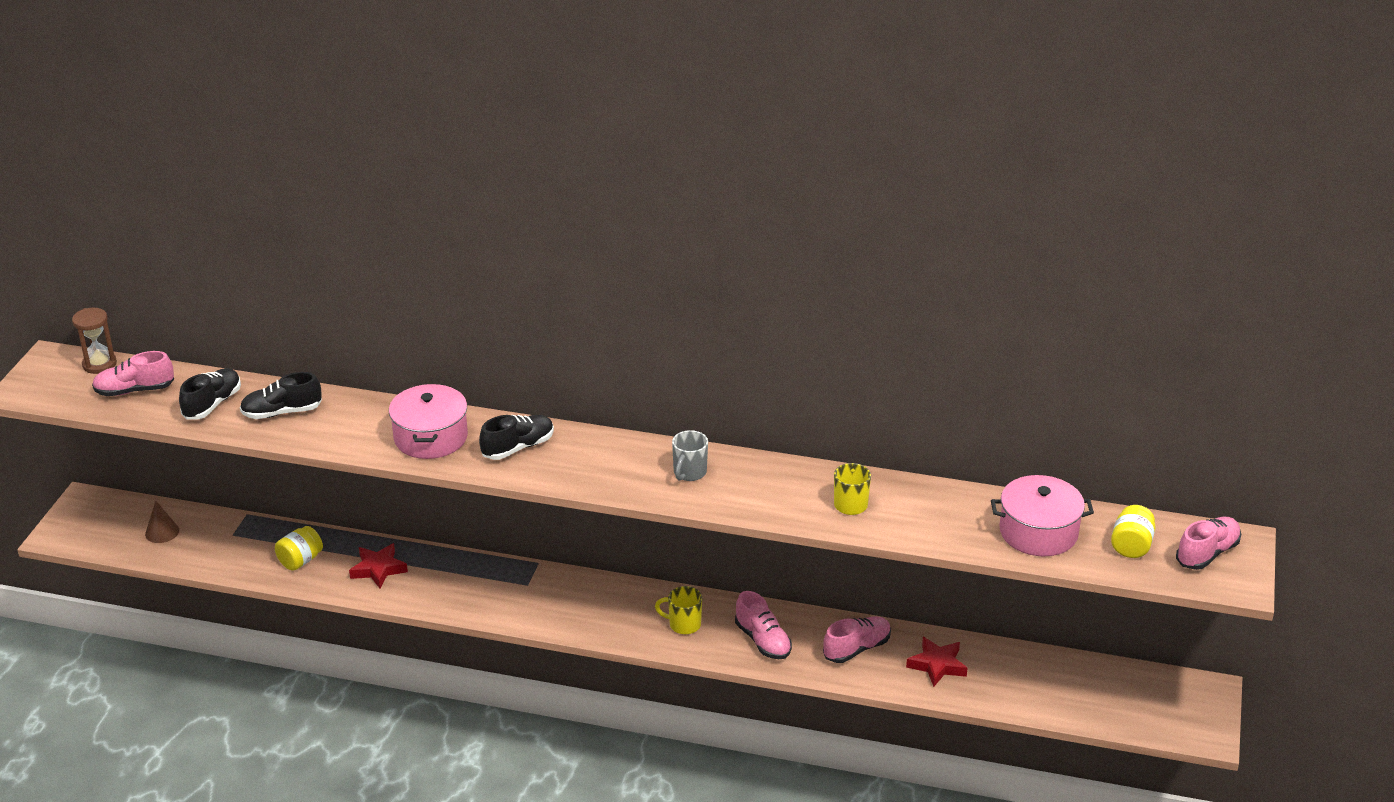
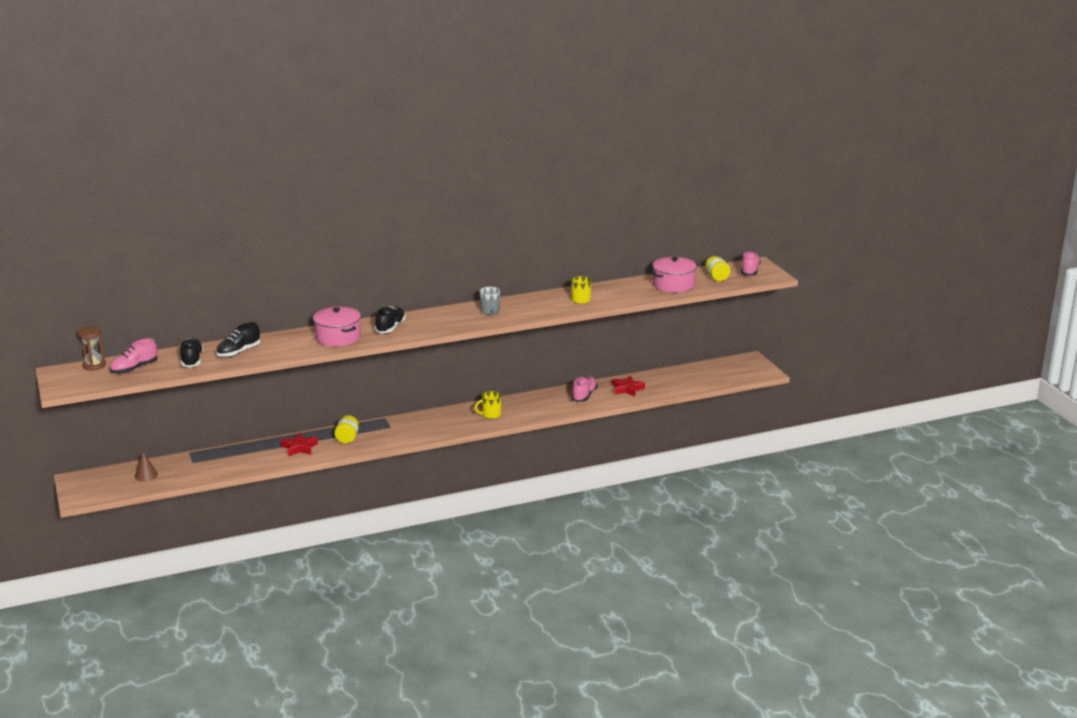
camera: 35 degrees left, 10 degrees down
yellow jar [275,526,323,571] -> yellow jar moved to [334,415,359,444]
pink shoe [735,591,792,659] -> none

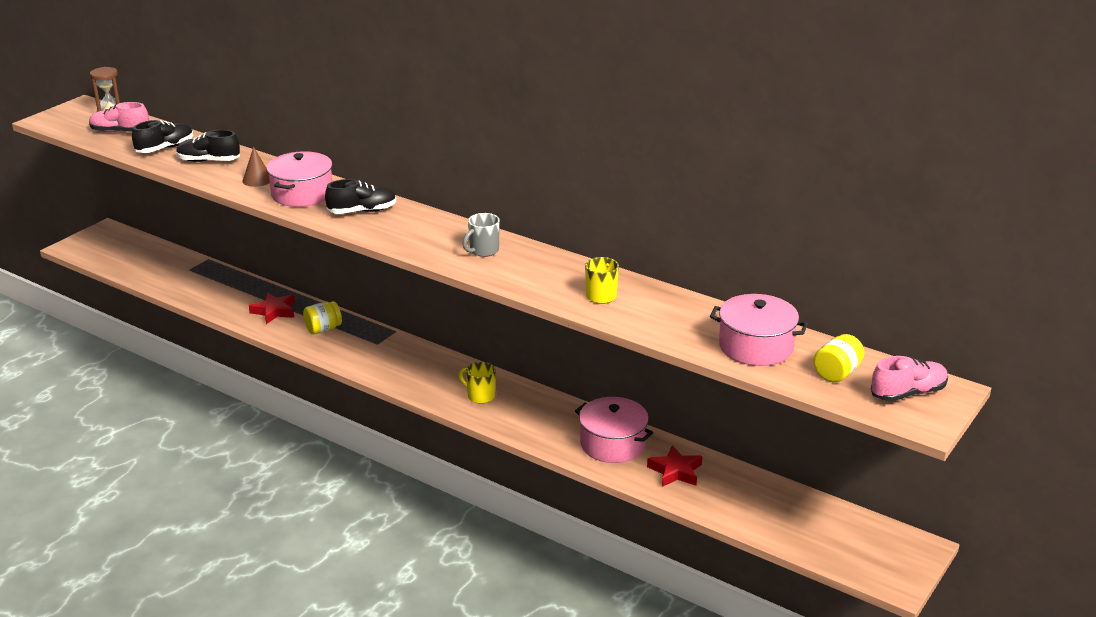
camera: 55 degrees right, 5 degrees up
brown cone [135,452,158,481] -> brown cone moved to [242,147,270,187]
pink shoe [571,376,598,402] -> pink pot [575,397,653,463]

